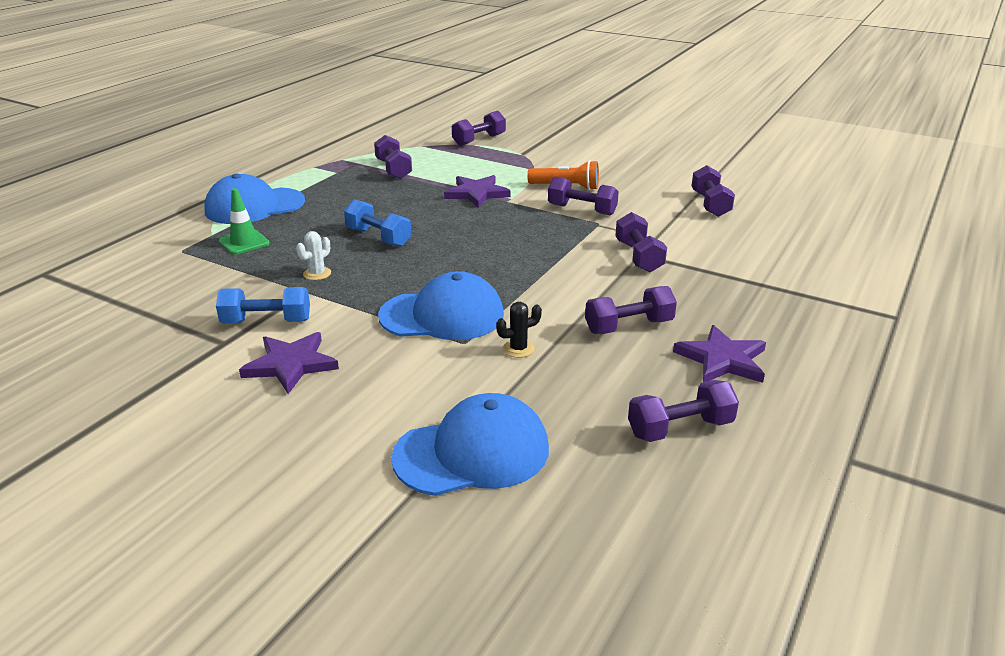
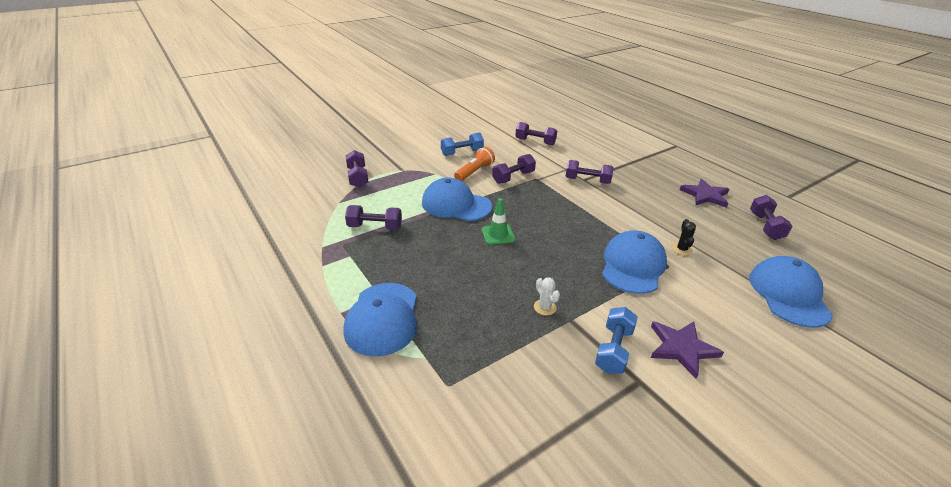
camera: 65 degrees left, 5 degrees up
green traffic cone [219,188,270,255] -> green traffic cone moved to [482,198,515,245]
blue dumbbell [344,199,411,247] -> blue dumbbell moved to [441,133,484,156]
purple star [444,175,510,208] -> blue cap [422,177,492,221]
purple dumbbell [585,286,677,334] -> none

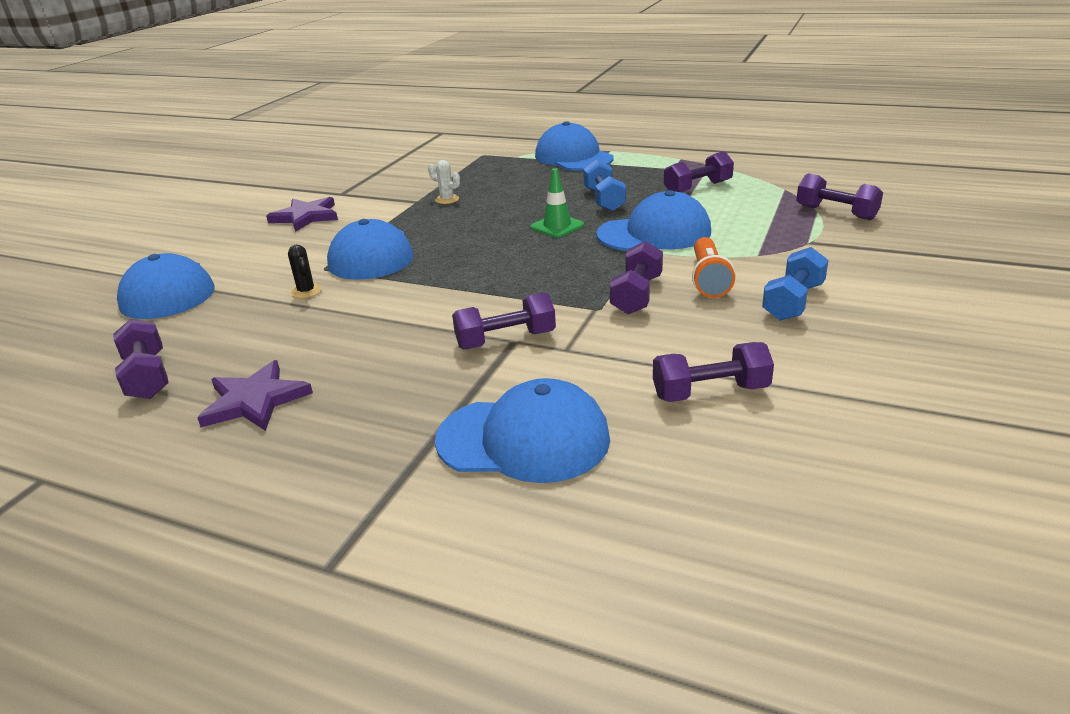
camera: 150 degrees right, 5 degrees down
blue dumbbell [595,307,638,374] -> blue dumbbell moved to [583,160,626,211]
none -> blue cap [435,378,610,483]

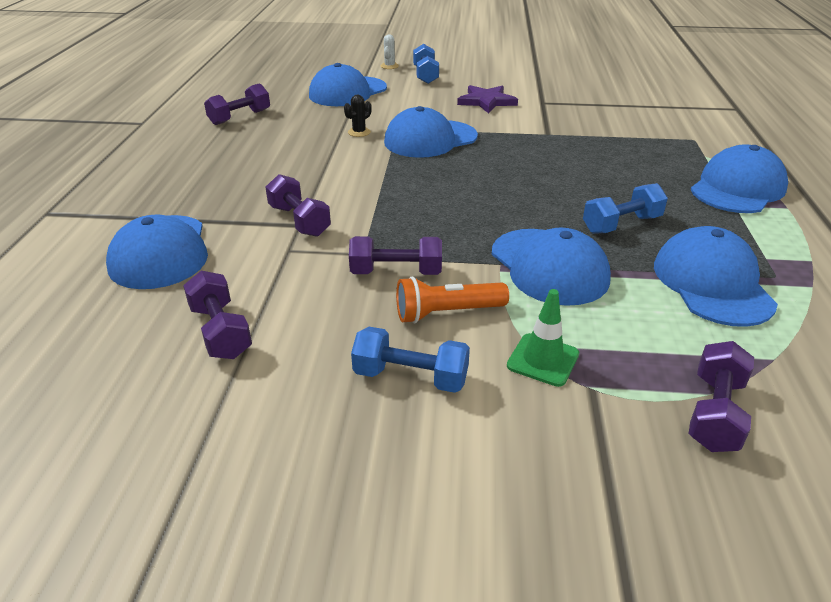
camera: 70 degrees right, 5 degrees up
purple star [197,360,313,431] -> none
white cactus [428,160,460,204] -> white cactus moved to [381,34,399,69]
green traffic cone [531,168,584,238] -> green traffic cone moved to [507,289,579,387]
purple dumbbell [664,151,734,193] -> blue cap [654,226,778,327]
none -> blue dumbbell [413,44,439,84]

